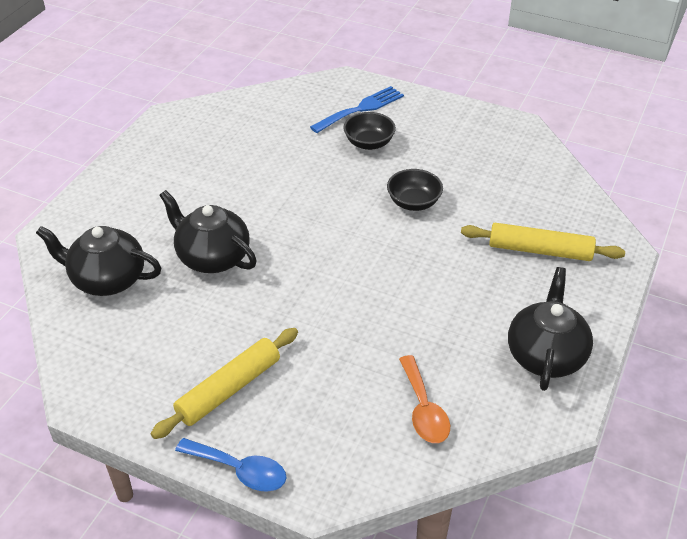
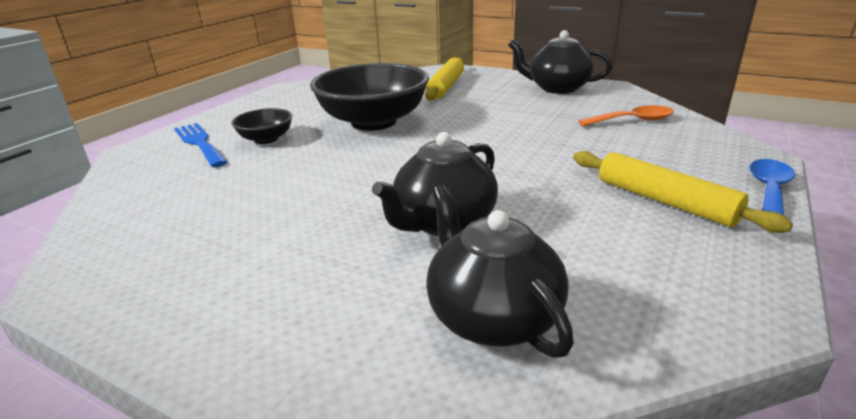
camera: 85 degrees left, 15 degrees down
black teapot [36,226,161,296] -> black teapot turned 135 degrees clockwise [426,185,574,358]
black bowl [387,169,443,211] -> black bowl [310,63,429,131], size x2.08

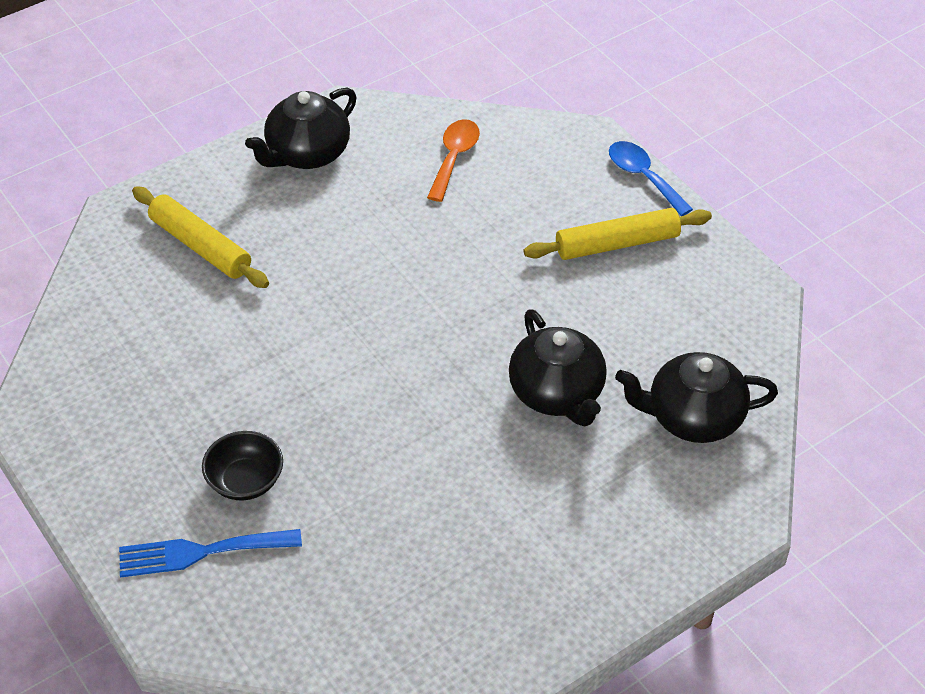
camera: 65 degrees left, 20 degrees up
black bowl [310,63,429,131] -> none

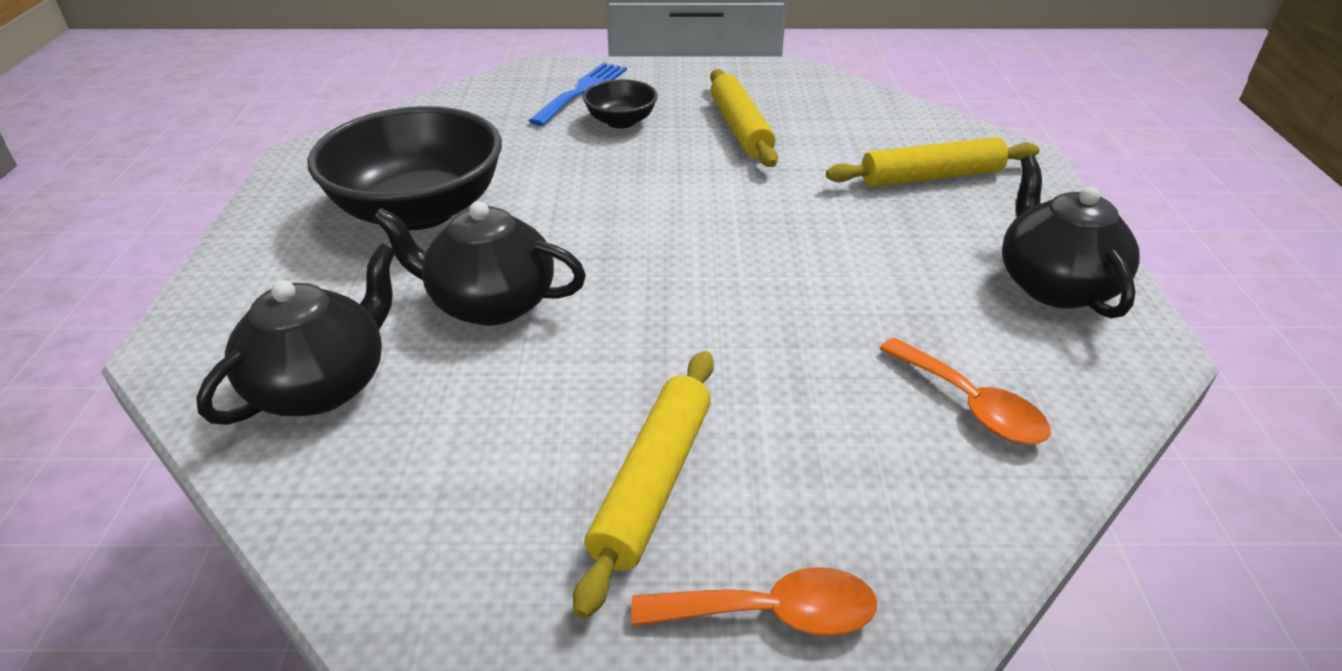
camera: 125 degrees right, 10 degrees down
blue spoon [609,141,693,216] -> orange spoon [631,567,877,636]
none -> black bowl [307,106,502,230]
none -> yellow rolling pin [710,69,778,167]

